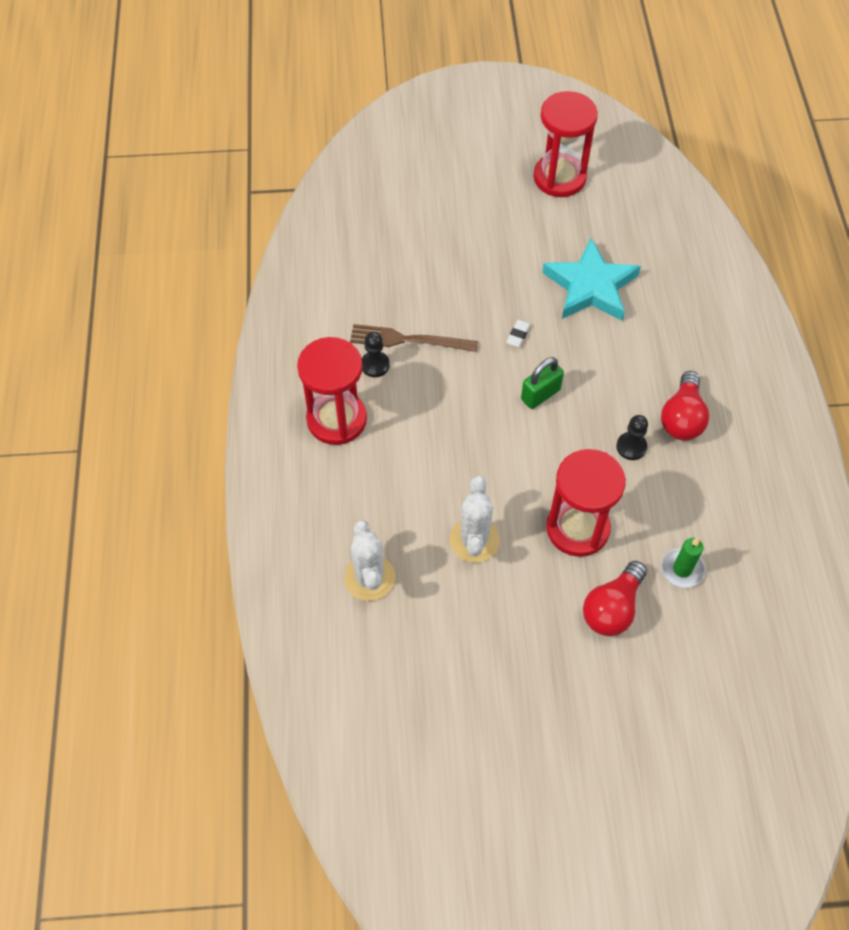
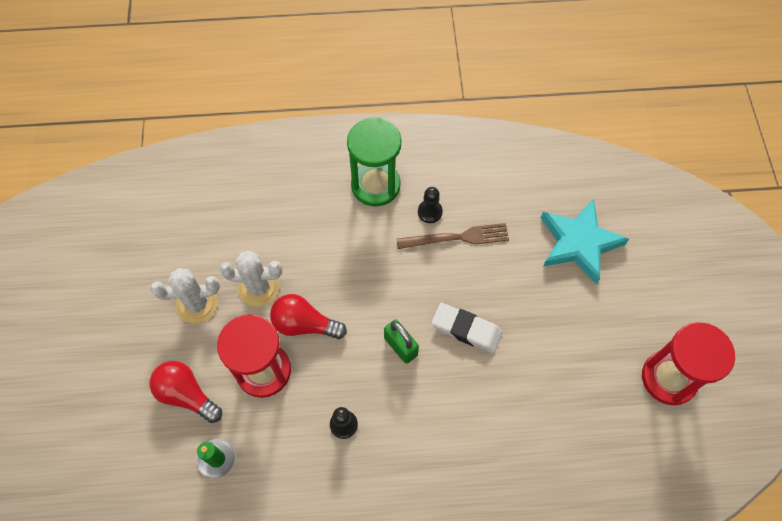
camera: 90 degrees right, 5 degrees up
red hourglass [297,337,367,445] -> green hourglass [347,118,401,207]
white cactus [344,520,395,601] -> white cactus moved to [150,268,220,323]
brown fork [350,324,478,352] -> brown fork turned 75 degrees clockwise [397,223,509,249]
white eraser [506,319,531,347] -> white eraser [432,303,503,353], size x2.05
turquoise star [542,238,641,321] -> turquoise star moved to [541,199,629,284]
red light bulb [661,371,709,440] -> red light bulb moved to [270,294,347,339]

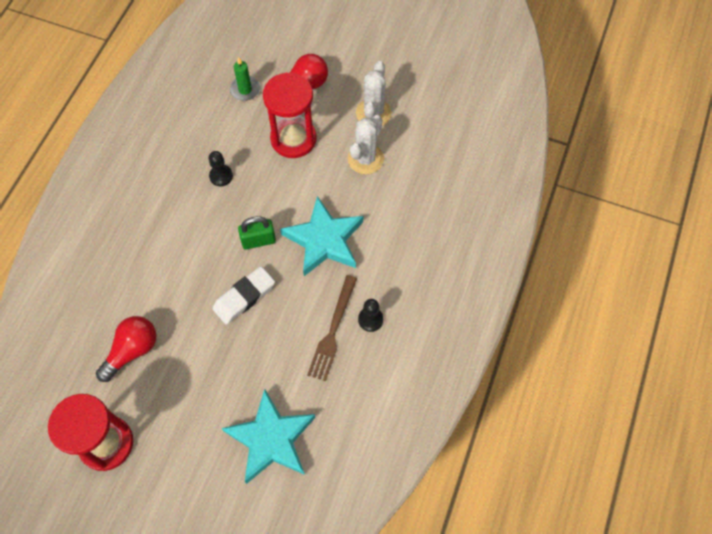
camera: 115 degrees right, 0 degrees up
red light bulb [270,294,347,339] -> red light bulb moved to [96,316,156,382]
green hourglass [347,118,401,207] -> none
none -> turquoise star [280,196,363,276]

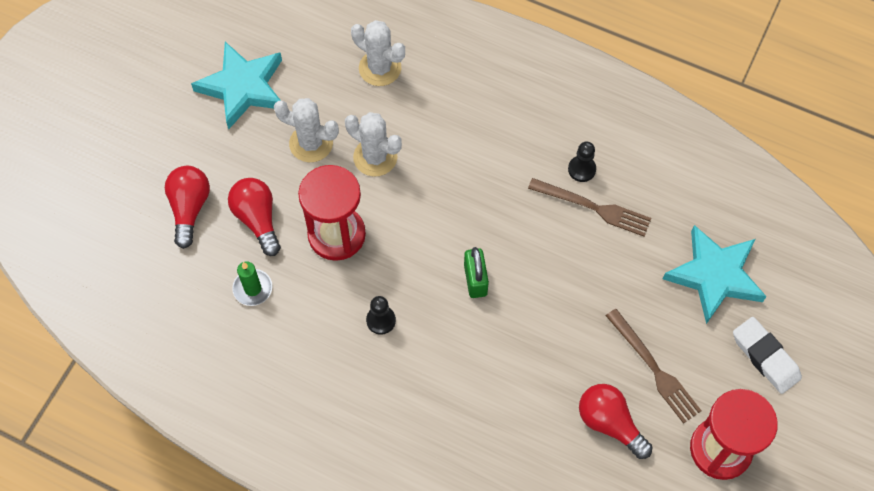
camera: 85 degrees left, 0 degrees up
white eraser [212,266,275,325] -> white eraser moved to [733,317,802,394]
turquoise star [280,196,363,276] -> turquoise star moved to [191,42,282,129]
none -> red light bulb [165,166,210,249]
none -> white cactus [351,20,405,86]
none -> brown fork [606,309,702,424]

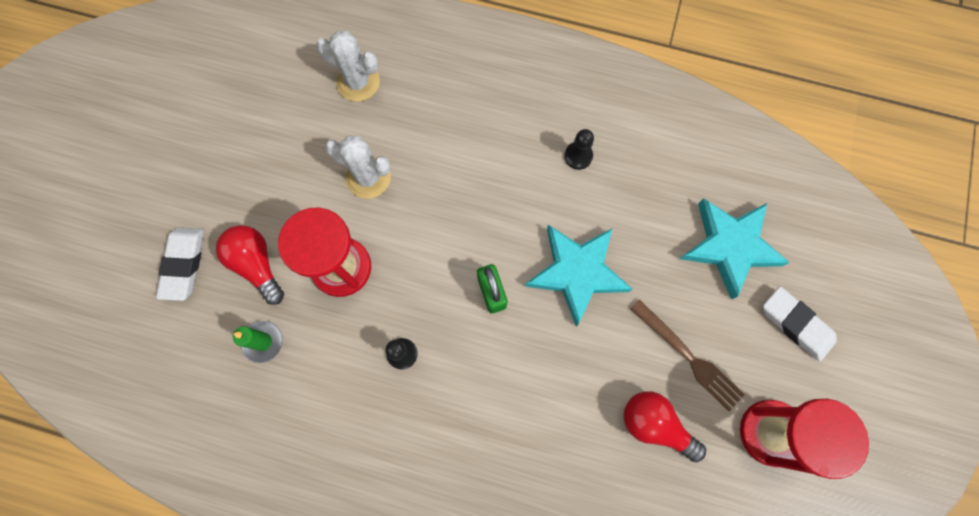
camera: 10 degrees left, 10 degrees up
red light bulb [165,166,210,249] -> white eraser [156,227,204,301]
turquoise star [191,42,282,129] -> turquoise star moved to [525,225,632,327]
white cactus [274,98,339,162] -> none
brown fork [528,178,651,237] -> none

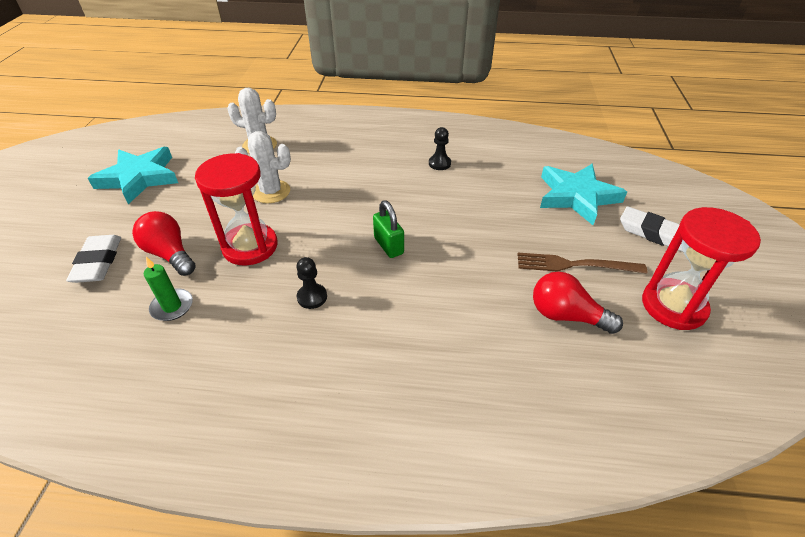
camera: 10 degrees left, 30 degrees down
turquoise star [525,225,632,327] -> turquoise star moved to [88,147,178,204]
brown fork [630,299,745,411] -> brown fork turned 150 degrees clockwise [517,253,647,273]

